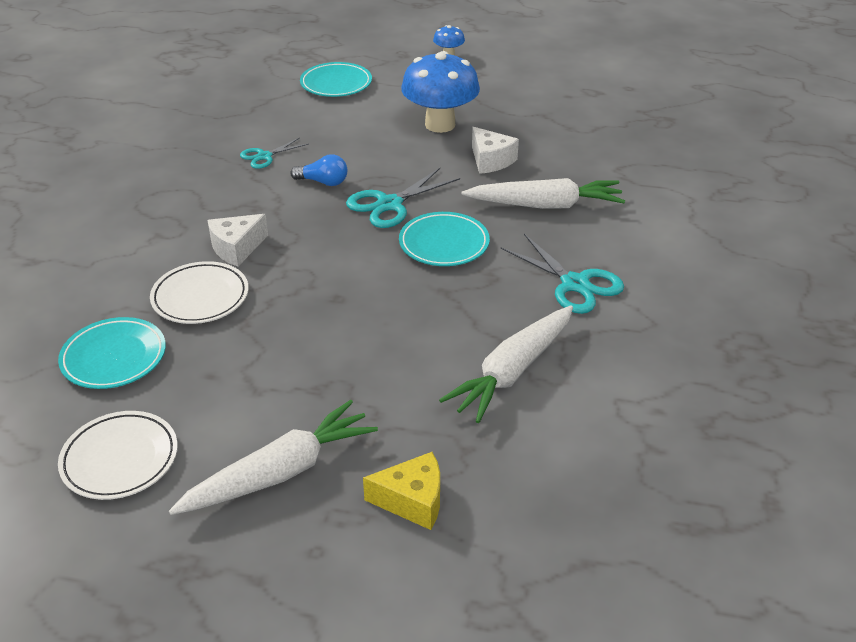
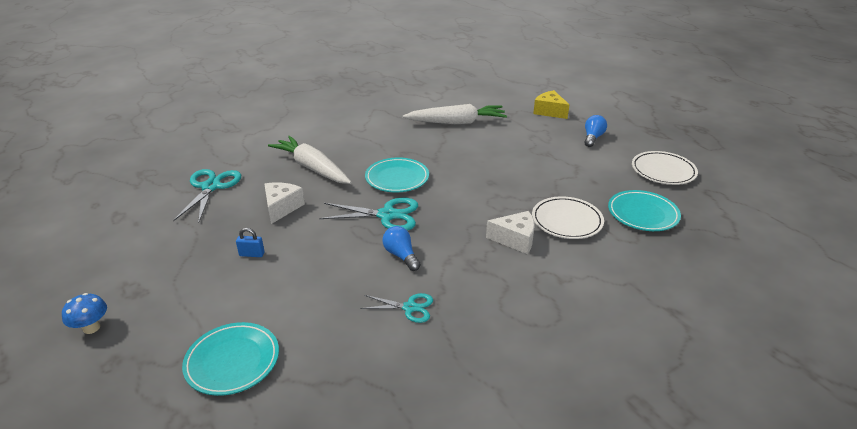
camera: 135 degrees left, 5 degrees down
white carrot [169,400,378,515] -> blue light bulb [585,115,607,147]
blue mushroom [401,51,480,133] -> blue padlock [236,228,264,257]
turquoise scissors [500,234,624,314] -> turquoise scissors moved to [173,169,241,223]

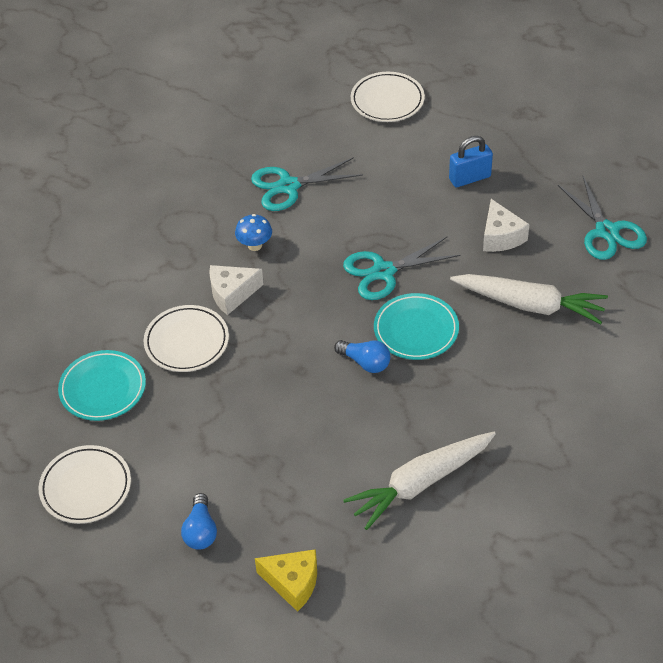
camera: 155 degrees right, 15 degrees up
blue mushroom [62,293,107,334] -> blue mushroom moved to [235,214,272,251]
turquoise plate [182,322,279,396] -> white plate [351,72,425,122]
blue padlock [236,228,264,257] -> blue padlock [449,136,493,187], size x1.65
turquoise scissors [360,293,433,323] -> turquoise scissors [251,157,363,211], size x1.65
blue light bulb [382,226,421,271] -> blue light bulb moved to [334,340,391,373]

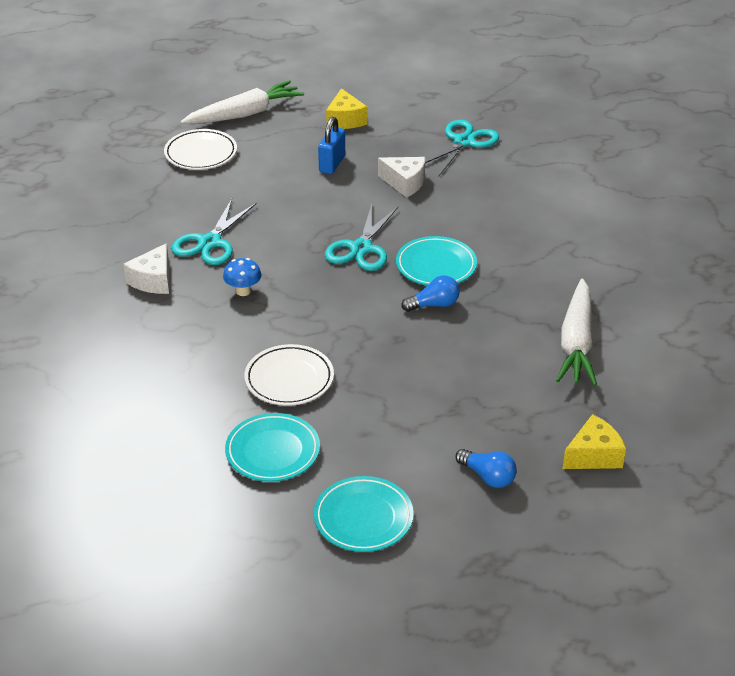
camera: 50 degrees left, 10 degrees down
white plate [39,445,131,524] -> turquoise plate [314,476,414,552]
white cheese [209,265,264,315] -> white cheese moved to [123,243,169,294]
white carrot [450,274,608,324] -> white carrot moved to [180,80,304,124]
turquoise scissors [558,176,647,260] -> turquoise scissors turned 75 degrees counterclockwise [425,120,499,176]
none -> yellow cheese [326,88,368,129]

